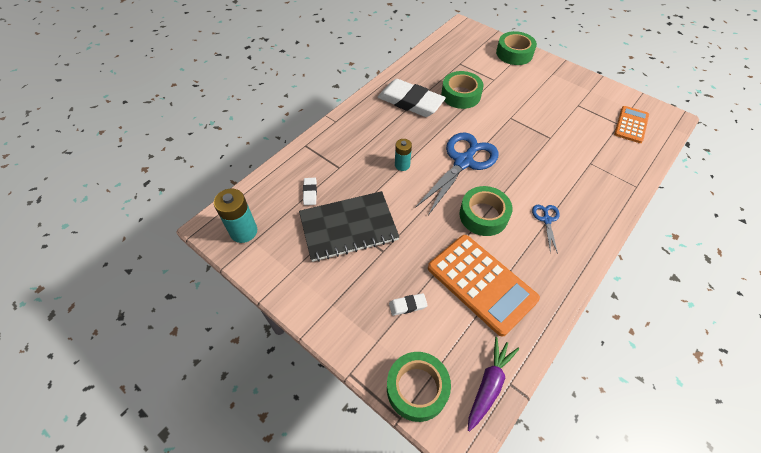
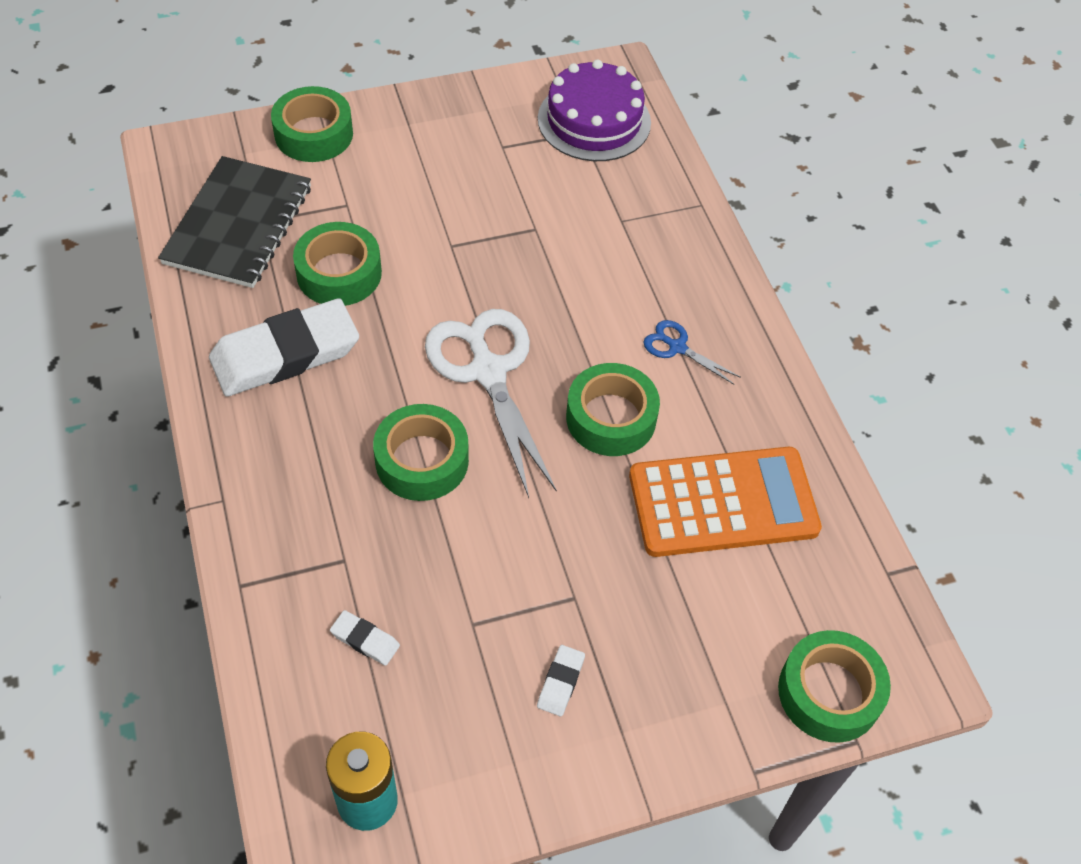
camera: 60 degrees left, 0 degrees up
black notebook [299,191,399,262] -> black notebook moved to [158,156,311,288]
white eraser [389,293,428,316] -> white eraser moved to [537,645,585,716]
turquoise battery [395,139,412,171] -> green tape [373,404,469,501]
blue scissors [415,132,499,215] -> white scissors [425,309,557,498]
purple carrot [468,337,519,431] -> none
orange calculator [614,106,649,143] -> purple cake [538,59,651,161]

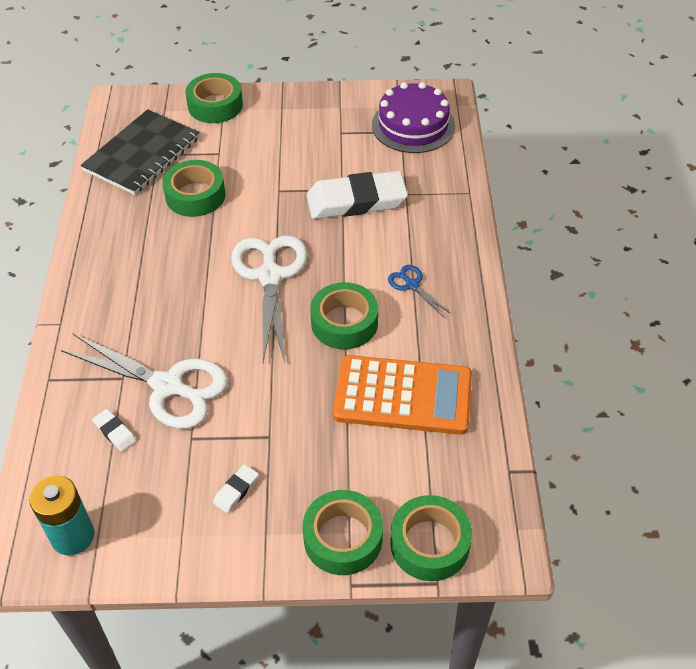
camera: 20 degrees right, 5 degrees down
white eraser [209,298,359,397] -> white eraser moved to [307,171,408,219]
green tape [373,404,469,501] -> green tape moved to [303,490,383,575]
none -> white scissors [61,334,228,429]

